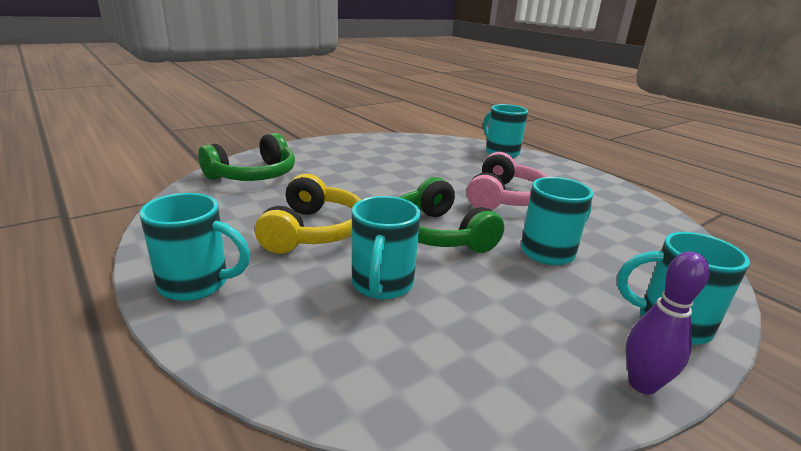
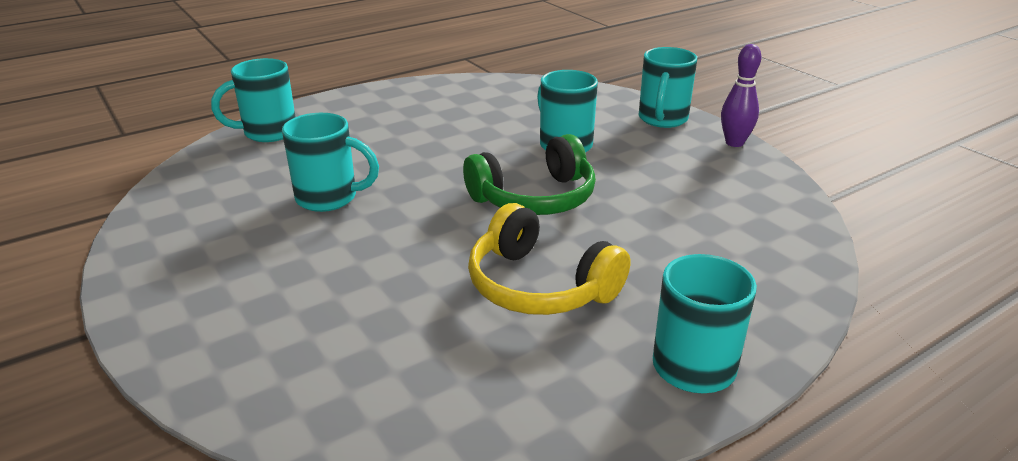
camera: 85 degrees left, 5 degrees up
green headphones [198,133,295,181] -> none
yellow headphones [255,174,361,254] -> yellow headphones turned 150 degrees counterclockwise [468,203,630,315]
turquoise mug [352,196,420,300] -> turquoise mug moved to [282,113,379,212]
pink headphones [467,152,549,210] -> none

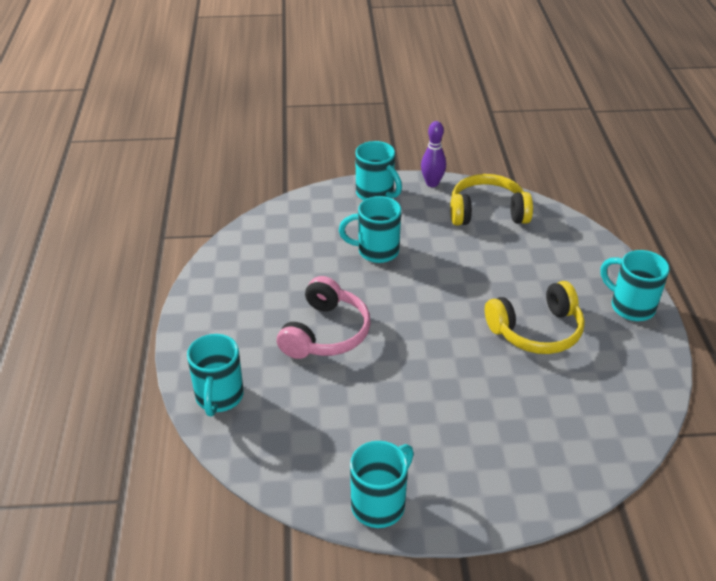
camera: 60 degrees left, 10 degrees up
turquoise mug [282,113,379,212] -> turquoise mug moved to [350,441,414,528]
green headphones [463,134,596,215] -> none
none -> pink headphones [277,276,371,359]
none -> yellow headphones [450,174,533,225]

